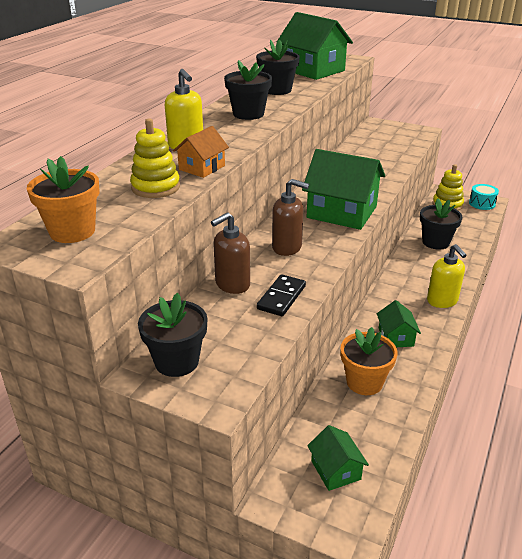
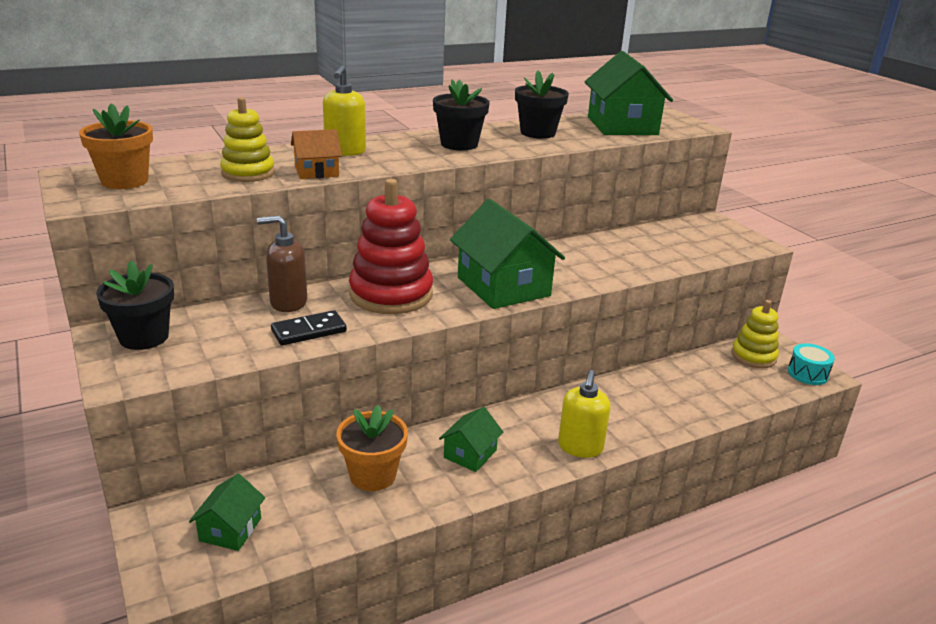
camera: 35 degrees right, 5 degrees down
brown soap dispenser [272,179,309,256] -> red stacking toy [349,179,433,314]
black flower pot [420,198,462,249] -> none

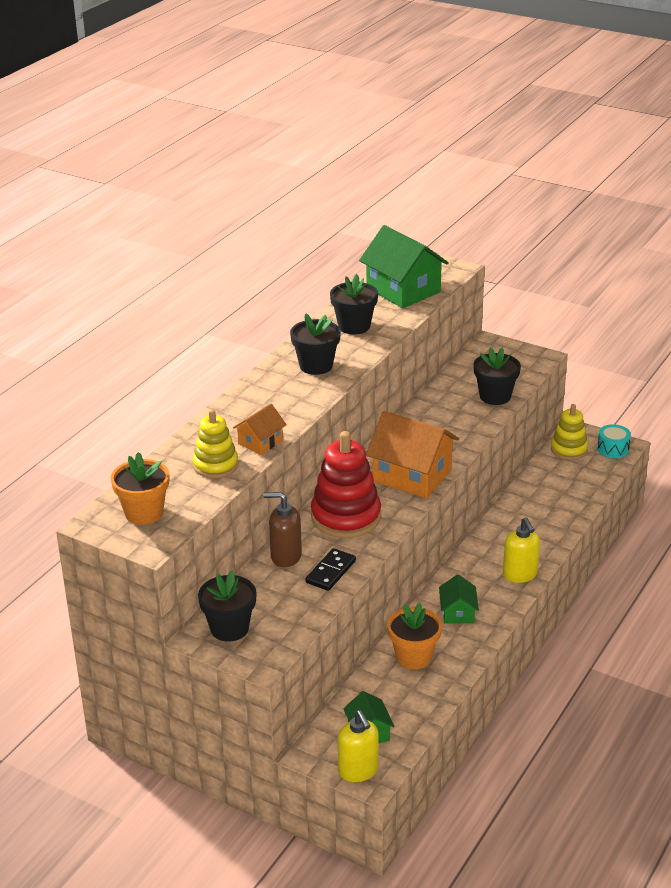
camera: 30 degrees left, 5 degrees up
brown soap dispenser [257,215,307,312] -> brown soap dispenser turned 45 degrees clockwise [263,492,302,567]
yellow soap dispenser [323,65,366,156] -> yellow soap dispenser moved to [338,710,379,782]
green house [450,199,565,309] -> orange house [366,411,459,498]
none -> black flower pot [473,347,521,405]

